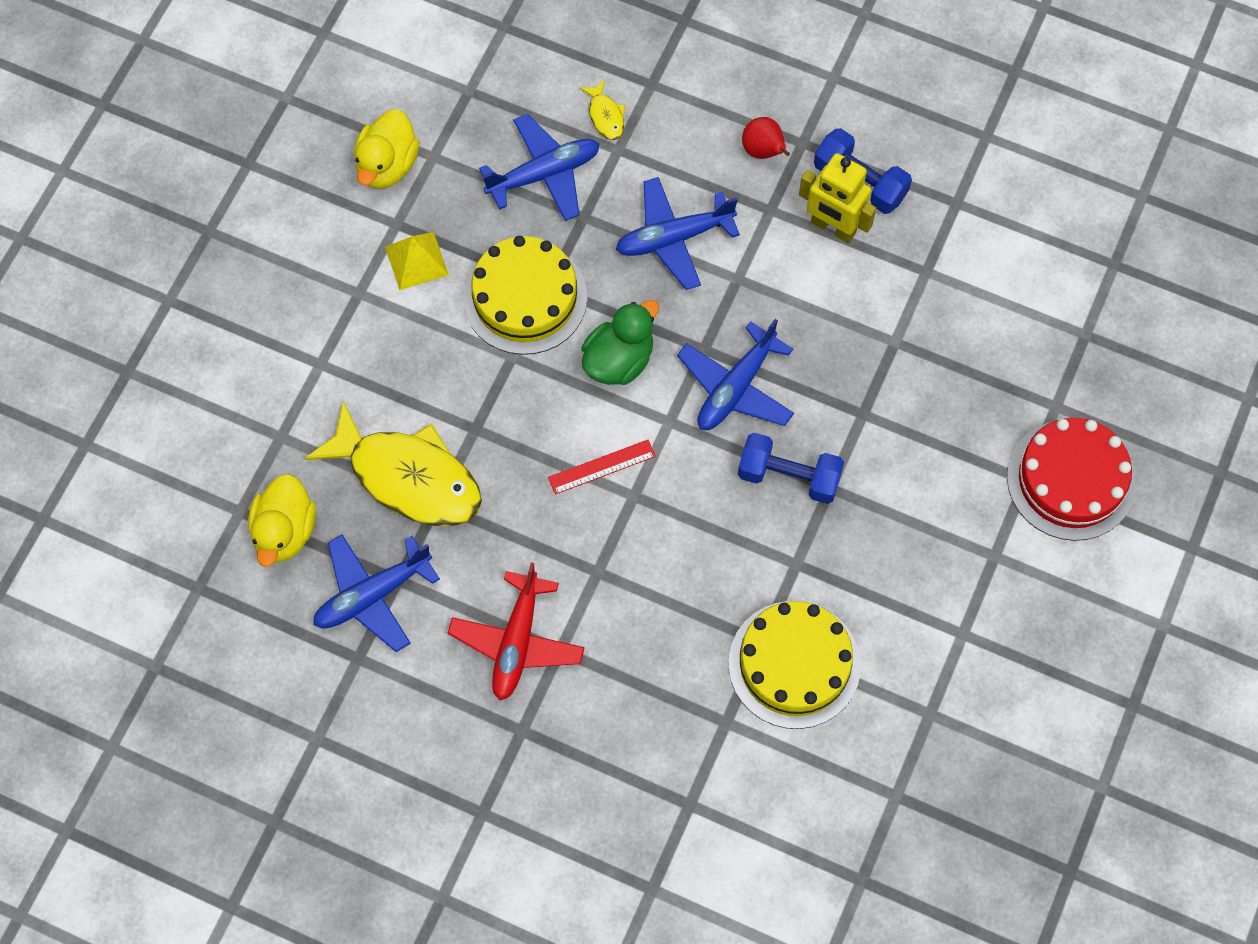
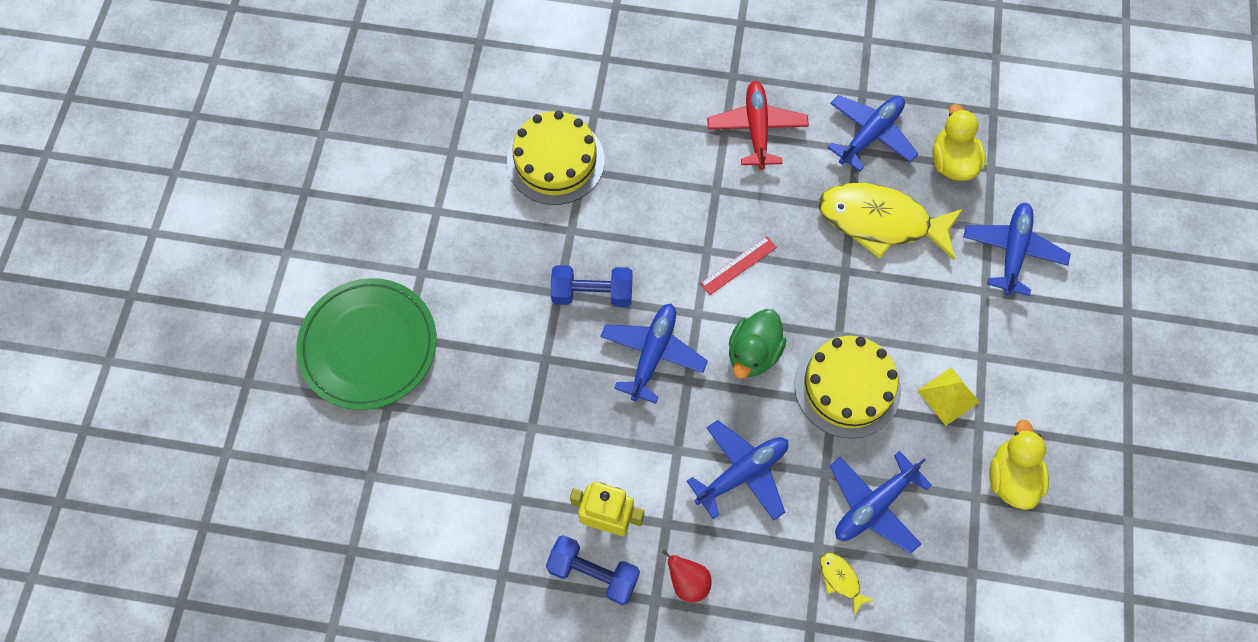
camera: 165 degrees right, 0 degrees up
red cake [1007,418,1136,541] -> green plate [296,278,437,410]
none -> blue plane [963,203,1071,296]

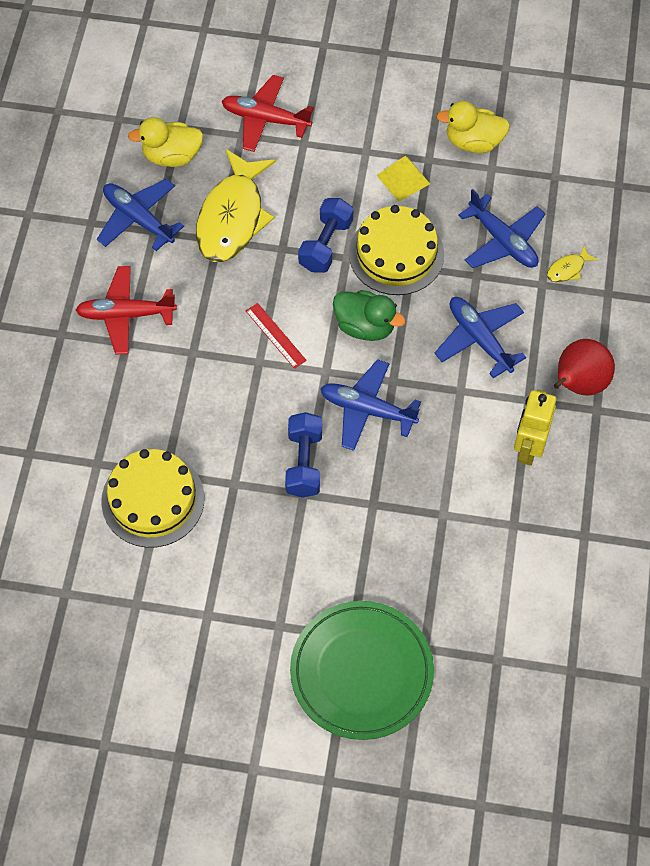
camera: 90 degrees left, 5 degrees down
blue dumbbell [546,535,640,605] -> blue dumbbell moved to [298,198,353,273]
red pear [662,549,712,602] -> red pear [554,339,615,396], size x1.64
blue plane [963,203,1071,296] -> red plane [222,75,314,152]

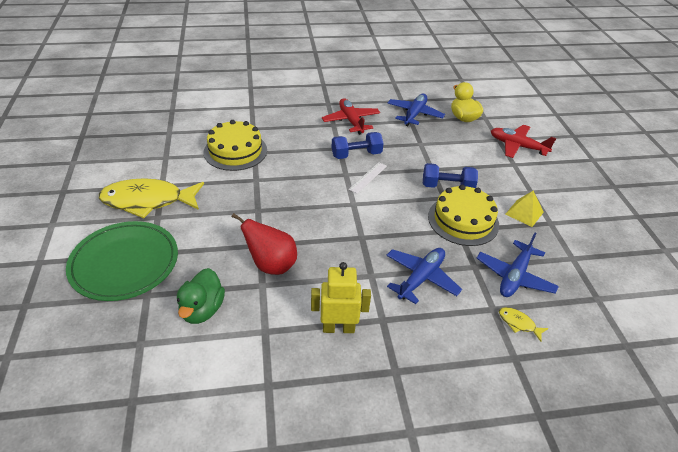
camera: 70 degrees right, 20 degrees down
yellow fish [196,149,276,262] -> yellow fish moved to [99,178,204,218]
red plane [222,75,314,152] -> red plane turned 60 degrees counterclockwise [491,125,556,158]
red ruler [246,303,307,369] -> white ruler [349,162,387,194]
blue dumbbell [285,412,322,498] -> blue dumbbell moved to [332,132,384,159]
blue plane [320,359,421,451] -> none
green duck [333,290,405,341] -> green duck moved to [177,268,225,324]
yellow duck [436,101,510,153] -> none
red pear [554,339,615,396] -> red pear moved to [231,213,297,275]

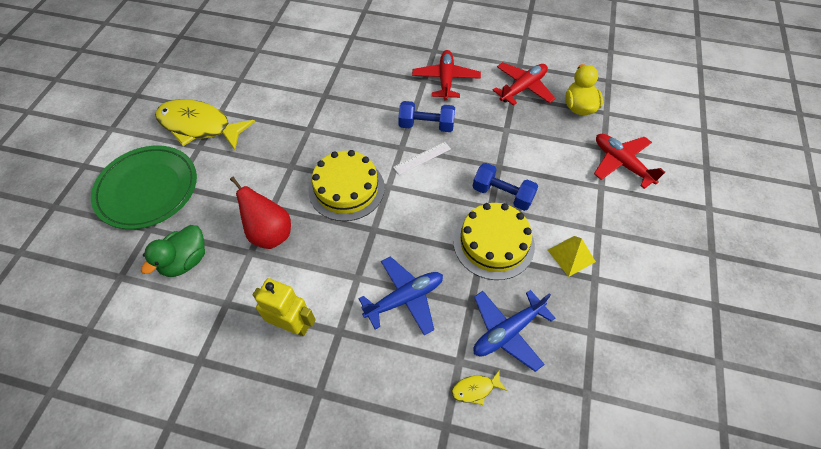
camera: 25 degrees right, 15 degrees up
yellow cake [203,120,267,171] -> yellow cake moved to [309,150,385,221]
blue plane [388,94,445,126] -> red plane [492,62,555,106]
yellow fish [499,307,549,342] -> yellow fish turned 75 degrees counterclockwise [452,369,507,405]

